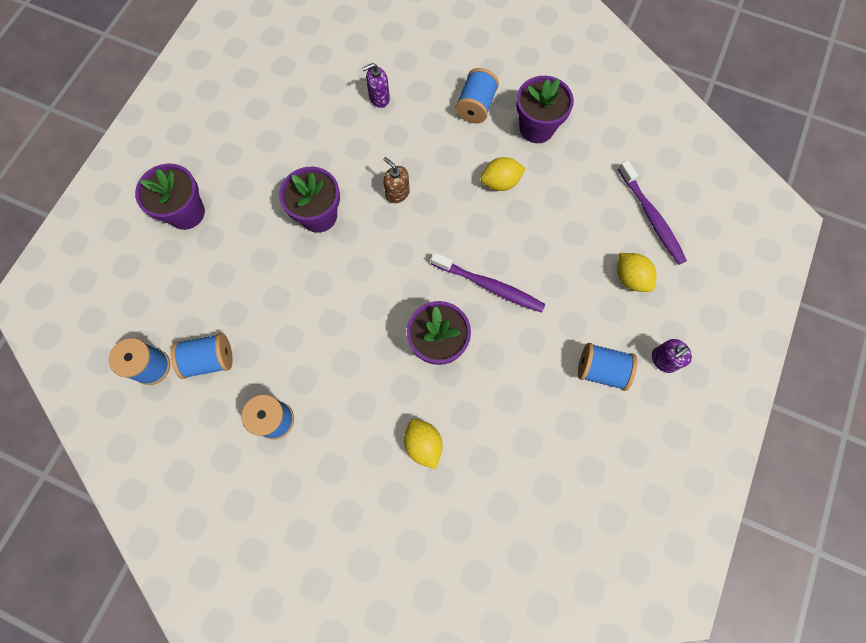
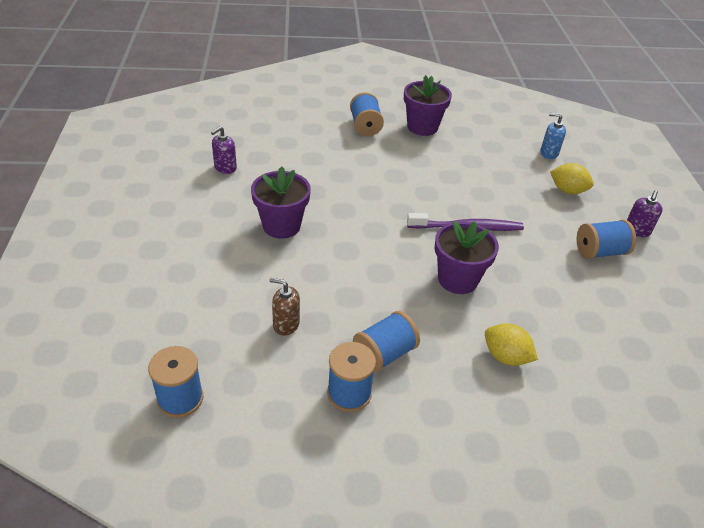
camera: 30 degrees left, 30 degrees down
purple flower pot [135,164,205,230] -> none
blue spool [171,333,233,379] -> blue spool moved to [353,311,420,372]
purple soap dispenser [362,63,390,108] -> purple soap dispenser moved to [211,126,237,174]
brown soap dispenser [383,157,410,203] -> brown soap dispenser moved to [270,278,300,336]
yellow lemon [480,157,526,191] -> none
purple toothbrush [618,160,687,265] -> blue soap dispenser [540,113,566,159]

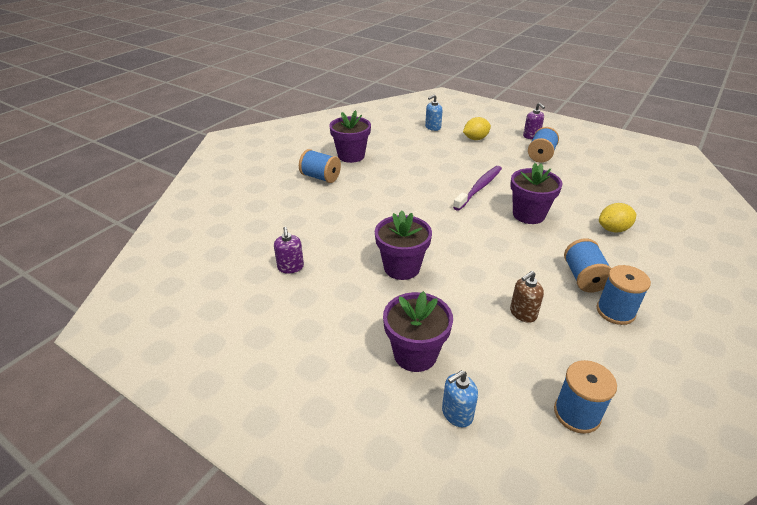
camera: 50 degrees left, 5 degrees down
none -> purple flower pot [383,291,453,372]
none -> blue soap dispenser [442,370,478,427]

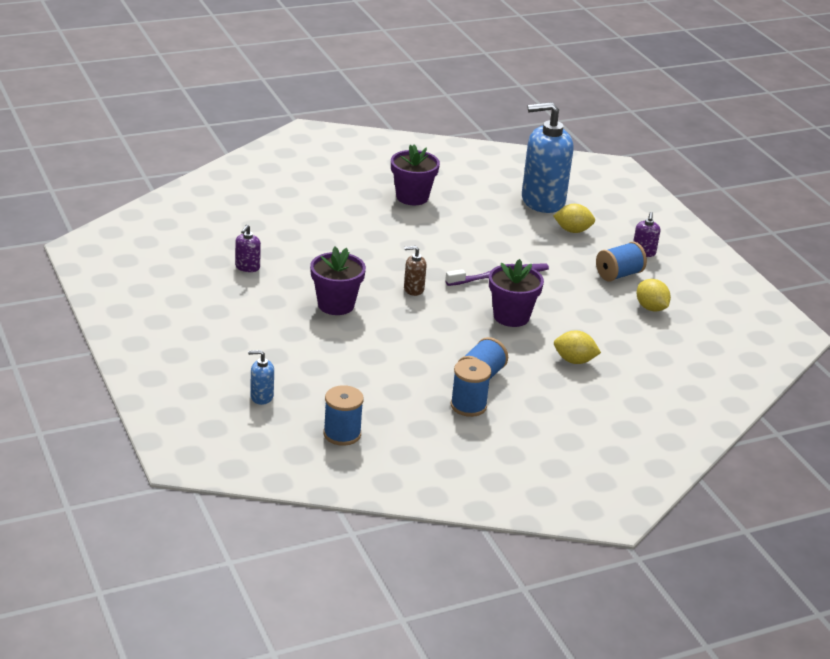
camera: 30 degrees right, 5 degrees down
blue spool [299,149,341,183] -> none
purple flower pot [383,291,453,372] -> none
blue soap dispenser [425,94,443,131] -> blue soap dispenser [522,102,574,213], size x2.37
brown soap dispenser [510,271,544,323] -> brown soap dispenser moved to [404,246,427,296]
none -> yellow lemon [637,279,671,312]

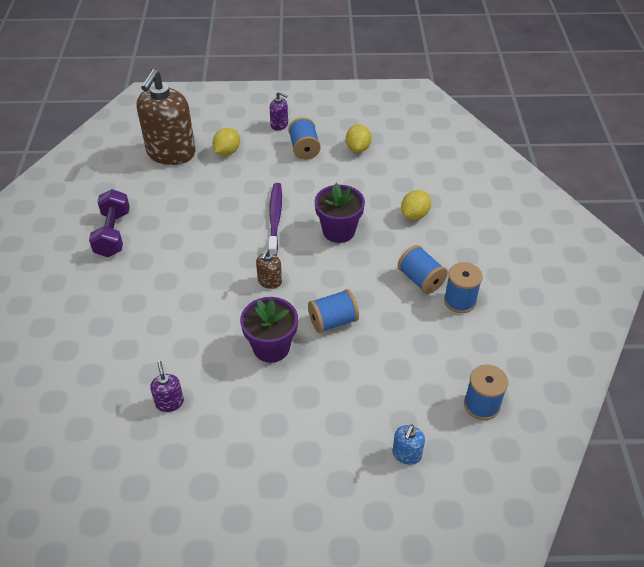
camera: 65 degrees left, 15 degrees up
purple soap dispenser [235,225,261,272] -> purple soap dispenser turned 150 degrees counterclockwise [150,361,184,412]
purple flower pot [391,145,440,205] -> purple dumbbell [89,189,130,257]
blue soap dispenser [522,102,574,213] -> brown soap dispenser [137,69,196,165]
yellow lemon [637,279,671,312] -> yellow lemon turned 75 degrees counterclockwise [346,124,371,153]
none -> blue spool [308,289,359,333]

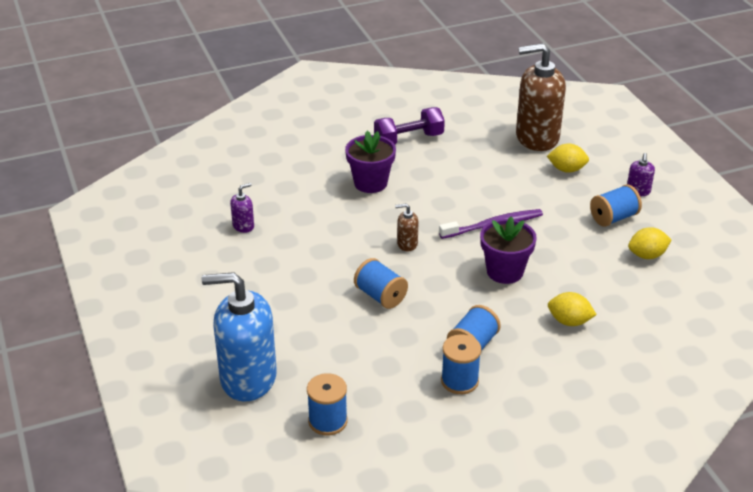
camera: 70 degrees right, 10 degrees down
purple flower pot [240,297,298,363] -> purple flower pot moved to [345,131,396,193]
blue soap dispenser [393,425,425,465] -> blue soap dispenser [202,272,277,402], size x2.37

